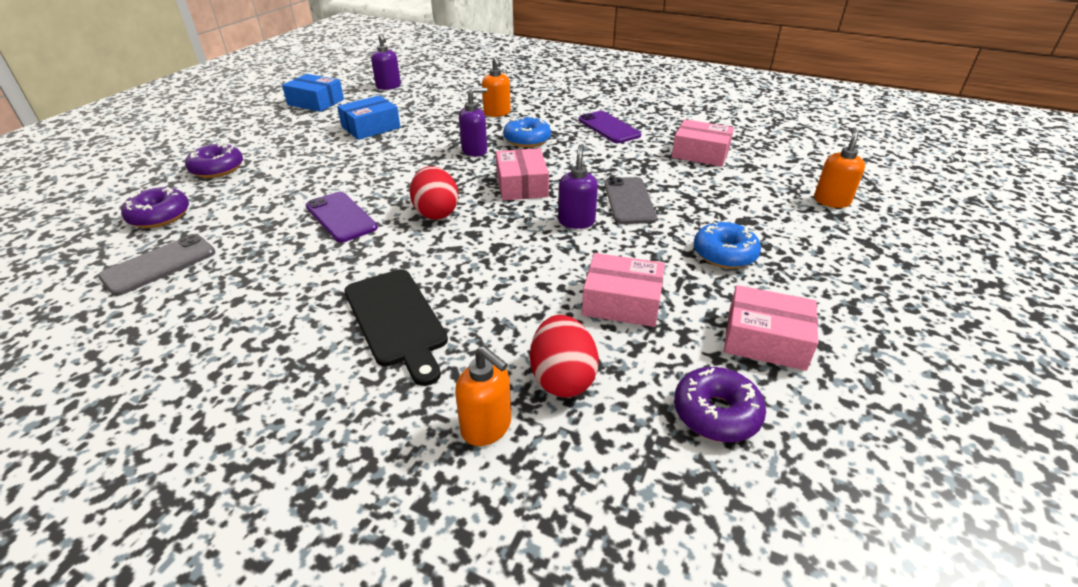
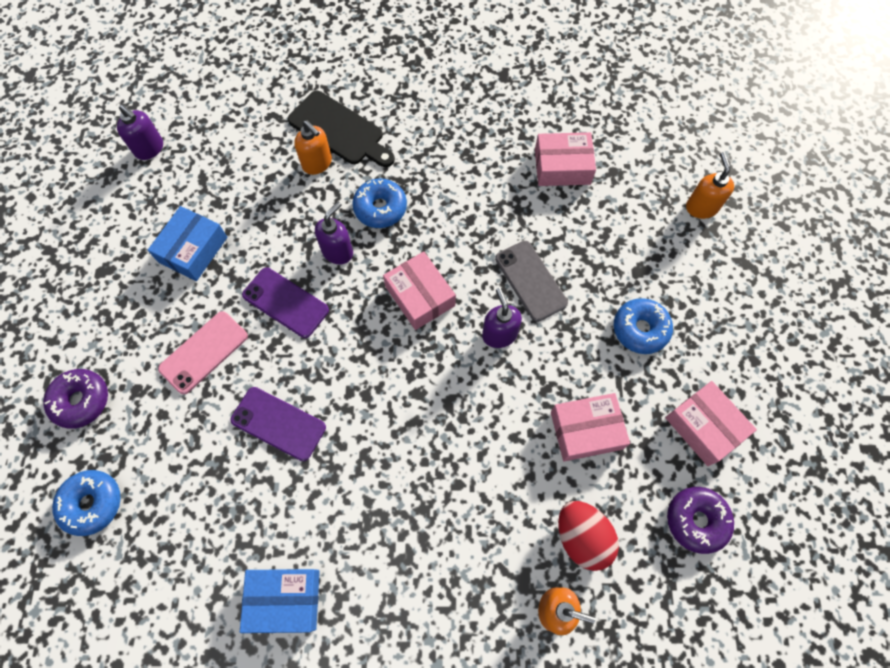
camera: 25 degrees left, 30 degrees up
grey phone [98,234,215,296] -> none
purple donut [121,187,189,228] -> blue donut [52,470,121,536]
blue box [282,74,344,112] -> blue box moved to [240,569,320,633]
black cutting board [344,269,448,386] -> black cutting board moved to [288,91,395,167]
red egg [410,166,459,220] -> none
purple phone [578,111,641,143] -> purple phone moved to [242,268,329,338]
pink box [724,285,818,371] -> pink box turned 60 degrees clockwise [665,381,757,466]
none -> pink phone [158,311,248,394]

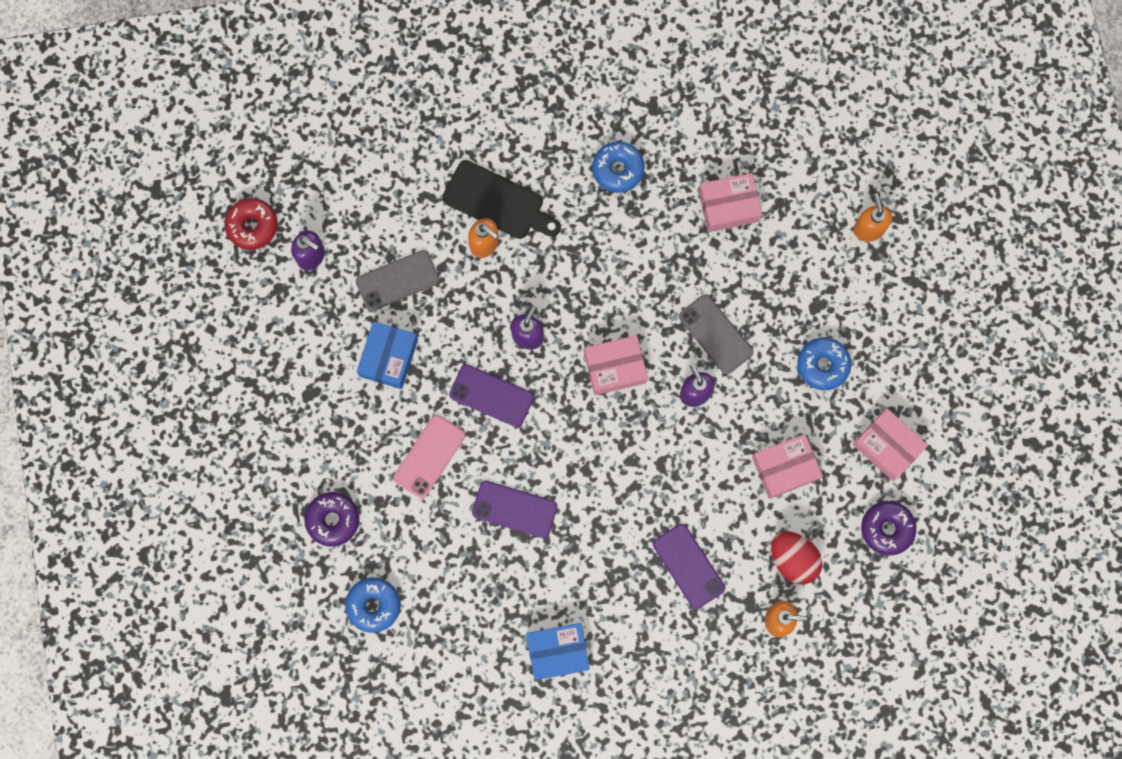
camera: 10 degrees left, 10 degrees up
blue donut [352,178,407,228] -> blue donut moved to [592,141,645,193]
pink box [383,251,456,330] -> pink box turned 60 degrees counterclockwise [584,335,648,395]
none -> red donut [224,198,278,250]
none -> grey phone [356,250,439,311]
none -> purple phone [653,524,725,609]

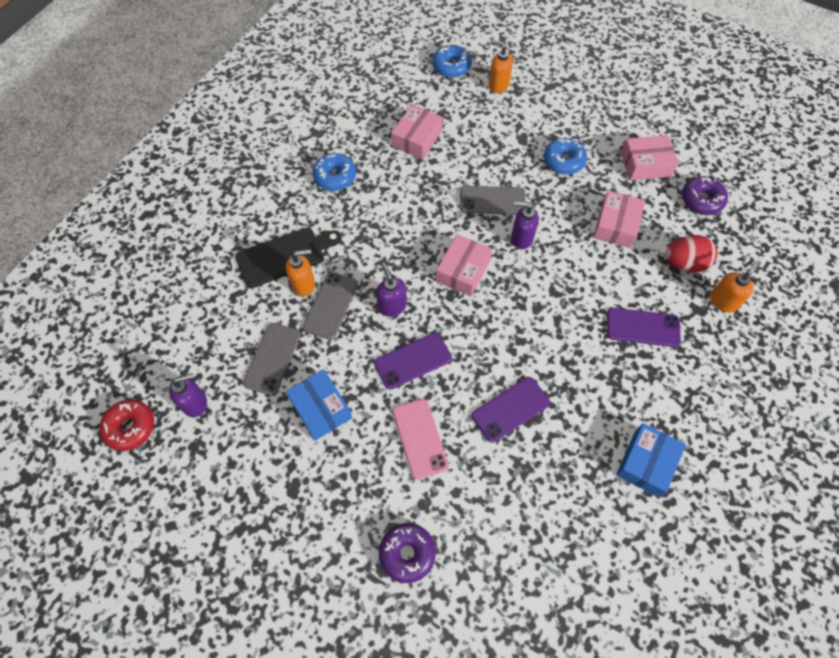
camera: 50 degrees left, 15 degrees down
blue donut [345,577,401,633] -> blue donut moved to [432,44,472,78]
none -> grey phone [303,272,358,340]

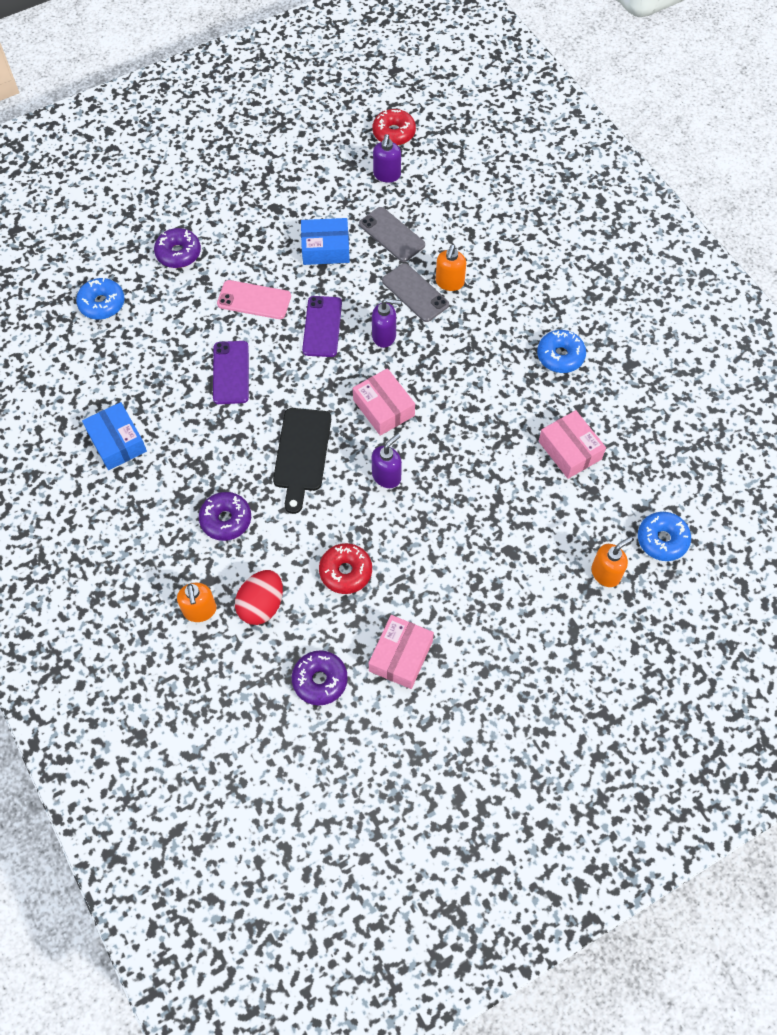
camera: 120 degrees right, 0 degrees up
black cutting board [235,228,342,288] -> black cutting board moved to [273,408,331,514]
grey phone [460,186,526,214] -> none
blue donut [544,138,587,175] -> blue donut moved to [76,278,125,320]
pink box [593,190,645,248] -> red donut [319,543,372,594]
purple phone [607,308,681,347] -> purple donut [199,492,251,541]

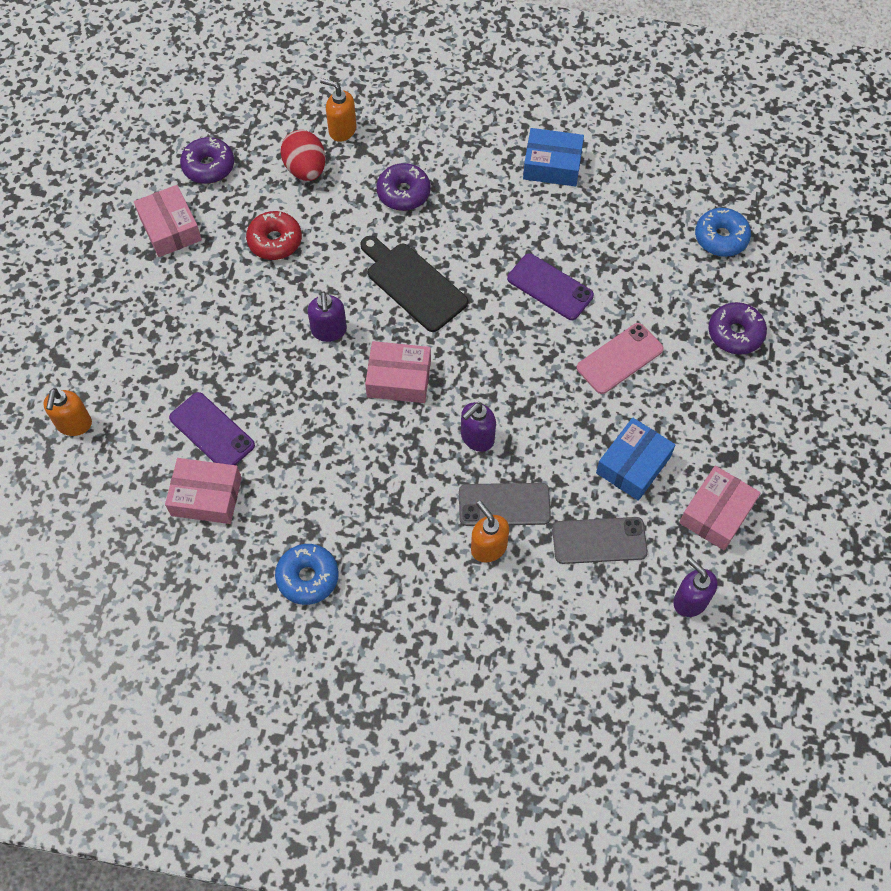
camera: 130 degrees right, 0 degrees up
purple phone [302,296,342,357] -> purple phone moved to [169,392,255,465]
red donut [372,109,416,145] -> none
blue donut [638,512,691,561] -> none
none -> pink box [679,466,761,550]

